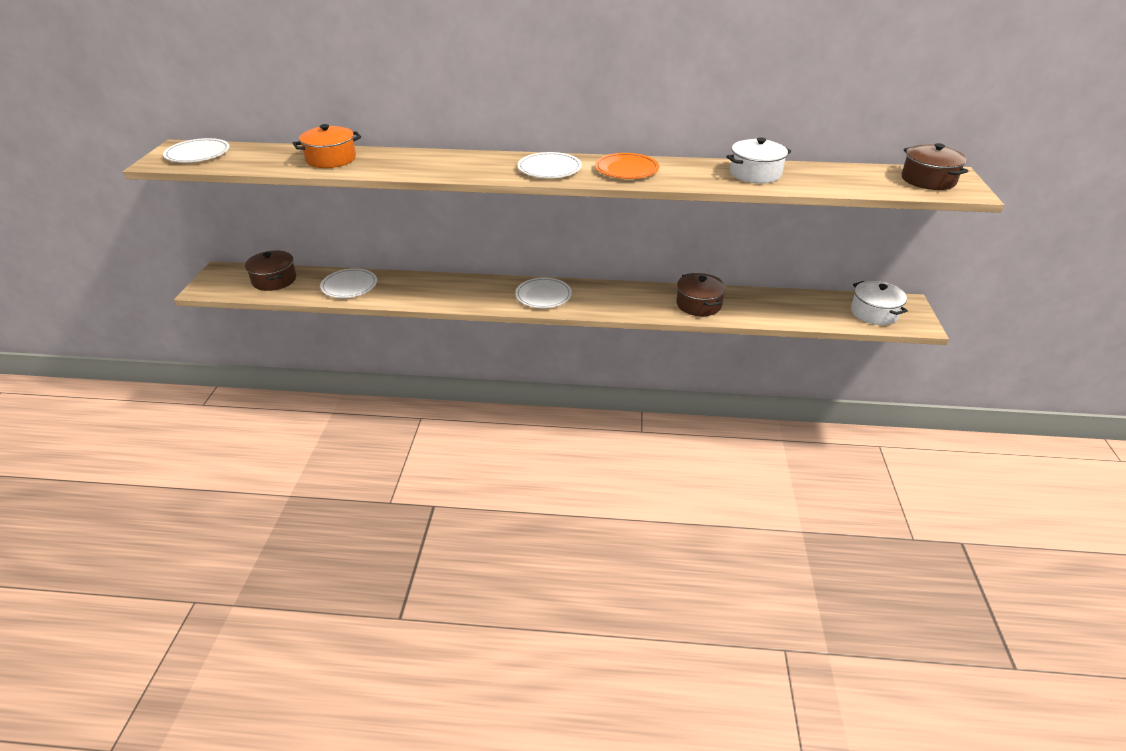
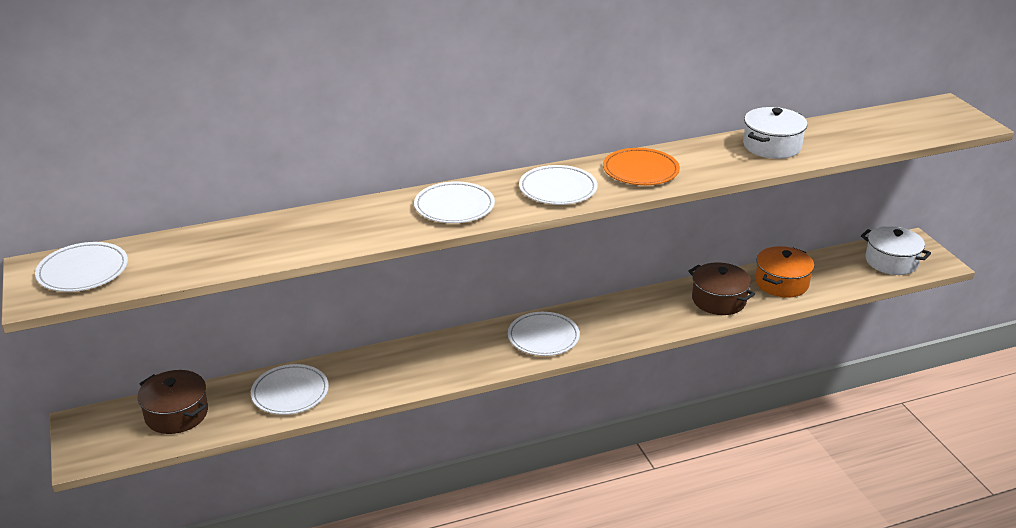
camera: 25 degrees left, 5 degrees down
orange pot [293,124,361,168] -> orange pot moved to [755,246,814,298]
brown pot [901,143,968,190] -> none
none -> white plate [414,181,495,223]

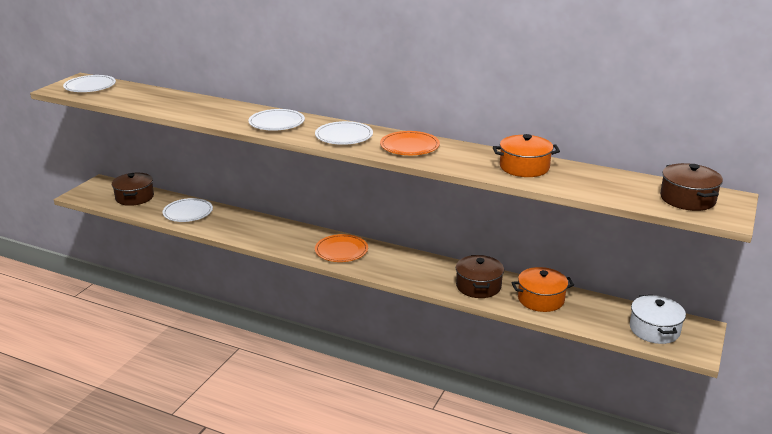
camera: 45 degrees right, 5 degrees down
white plate [508,312,580,356] -> orange plate [315,234,368,262]
white pot [743,107,807,159] -> orange pot [493,134,560,177]
none -> brown pot [660,163,723,211]

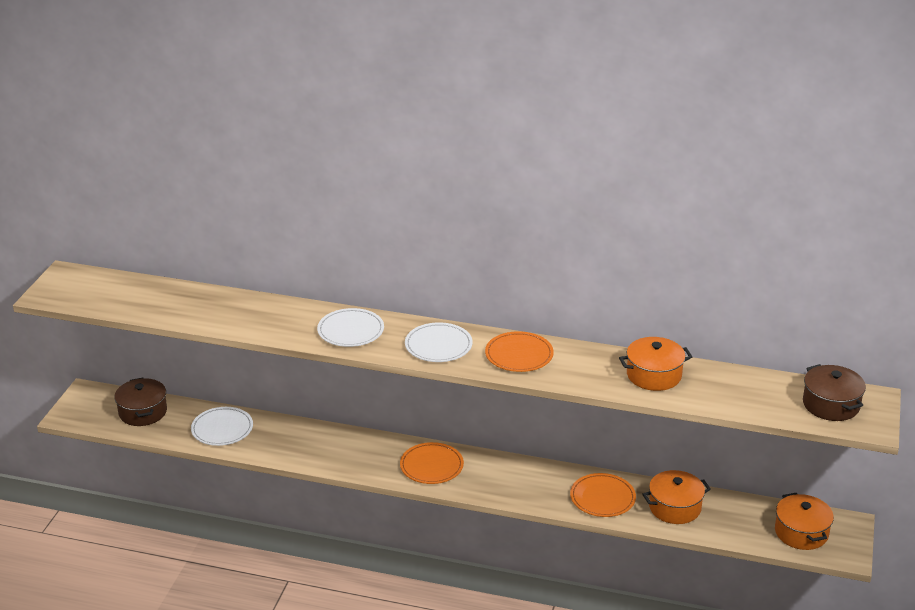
camera: 10 degrees left, 5 degrees up
white plate [63,75,116,92] -> none
brown pot [456,255,504,298] -> orange plate [570,473,636,517]
white pot [630,295,686,344] -> orange pot [775,493,834,550]

